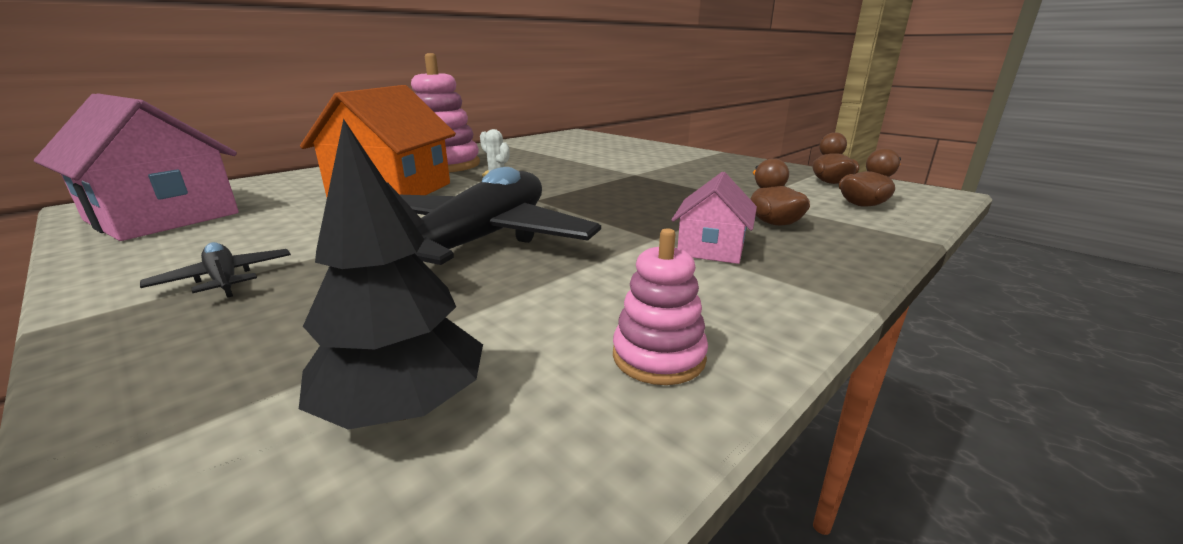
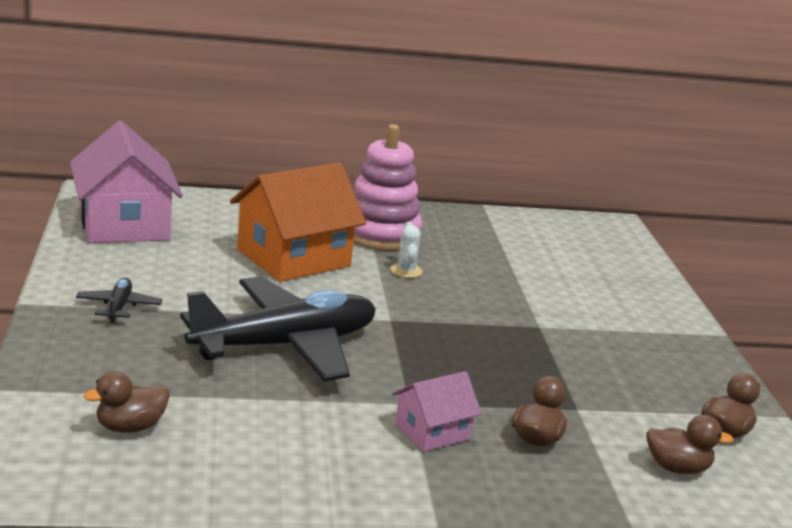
camera: 35 degrees right, 0 degrees up
black tree [299,119,483,430] -> brown duck [84,371,170,433]
pink stacking toy [613,228,708,385] -> none

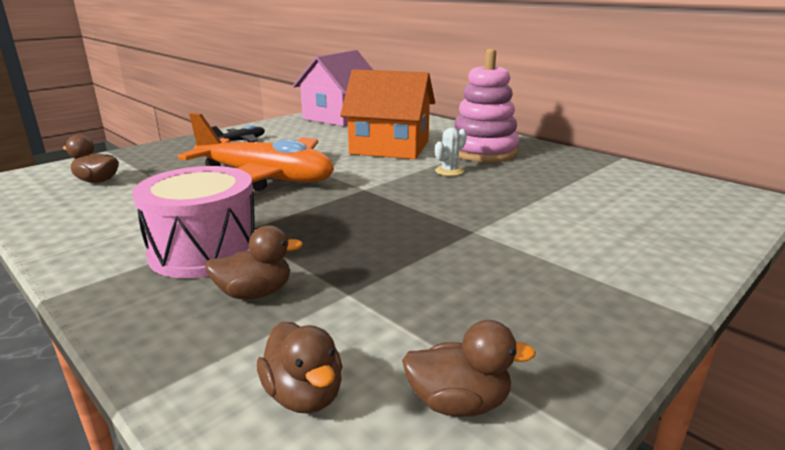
camera: 55 degrees right, 0 degrees up
black plane [180,276,376,381] -> orange plane [178,113,334,191]
pink house [392,371,482,452] -> pink drum [132,166,255,278]

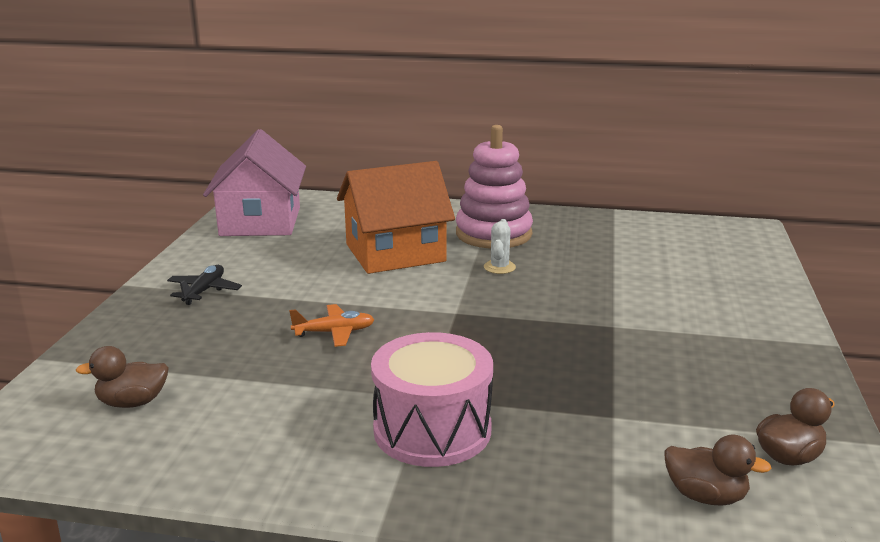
camera: 35 degrees left, 0 degrees up
orange plane [178,113,334,191] -> orange plane [289,304,375,347], size x0.41
brown duck [205,225,303,300] -> none

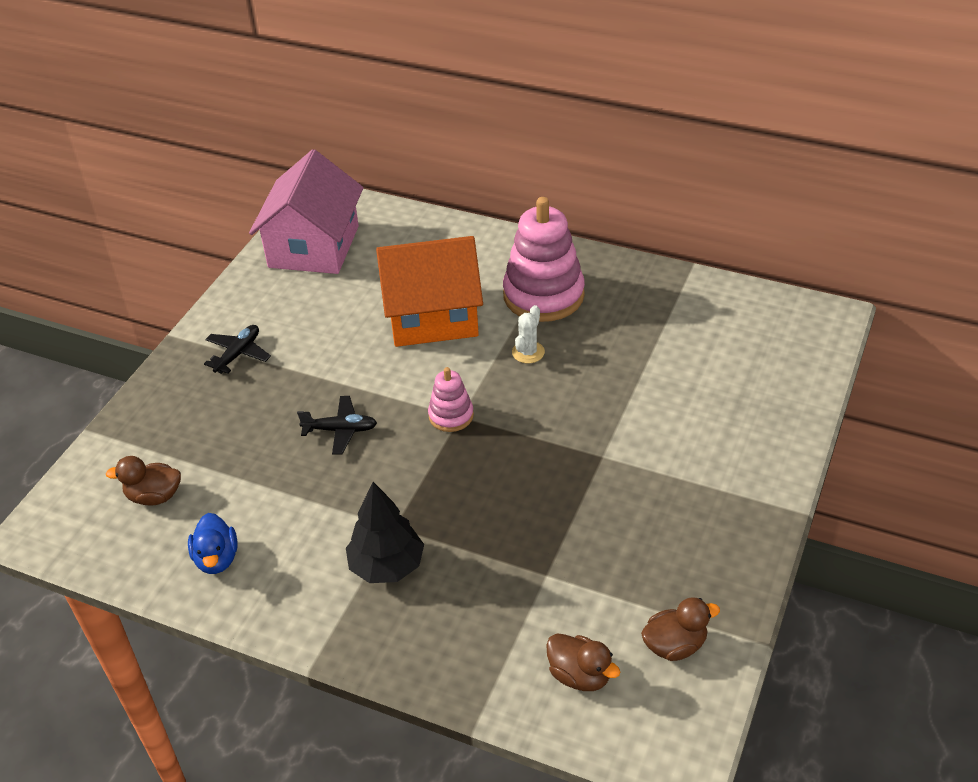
camera: 15 degrees right, 20 degrees up
orange plane [289,304,375,347] -> black plane [297,396,377,455]
pink drum [371,332,493,467] -> black tree [346,482,424,583]
none -> blue duck [188,513,237,574]
none -> pink stacking toy [428,367,474,432]

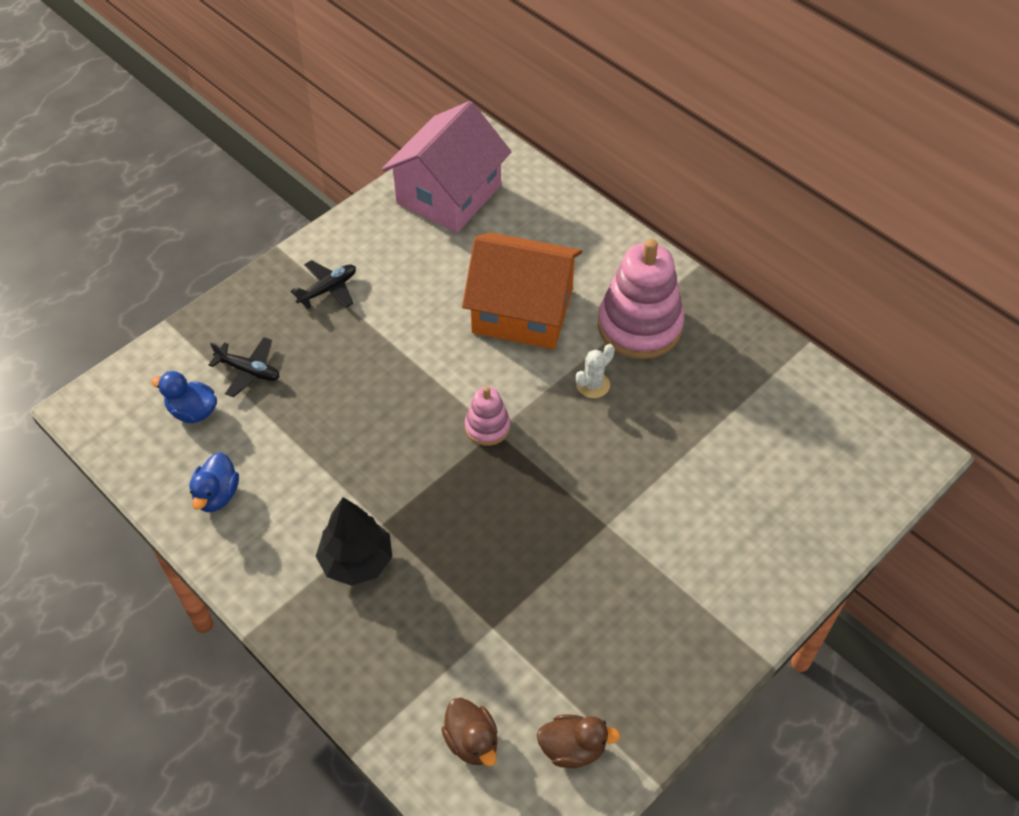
camera: 20 degrees right, 10 degrees up
brown duck [106,456,181,505] -> blue duck [151,371,217,423]
black plane [297,396,377,455] -> black plane moved to [209,337,279,397]

